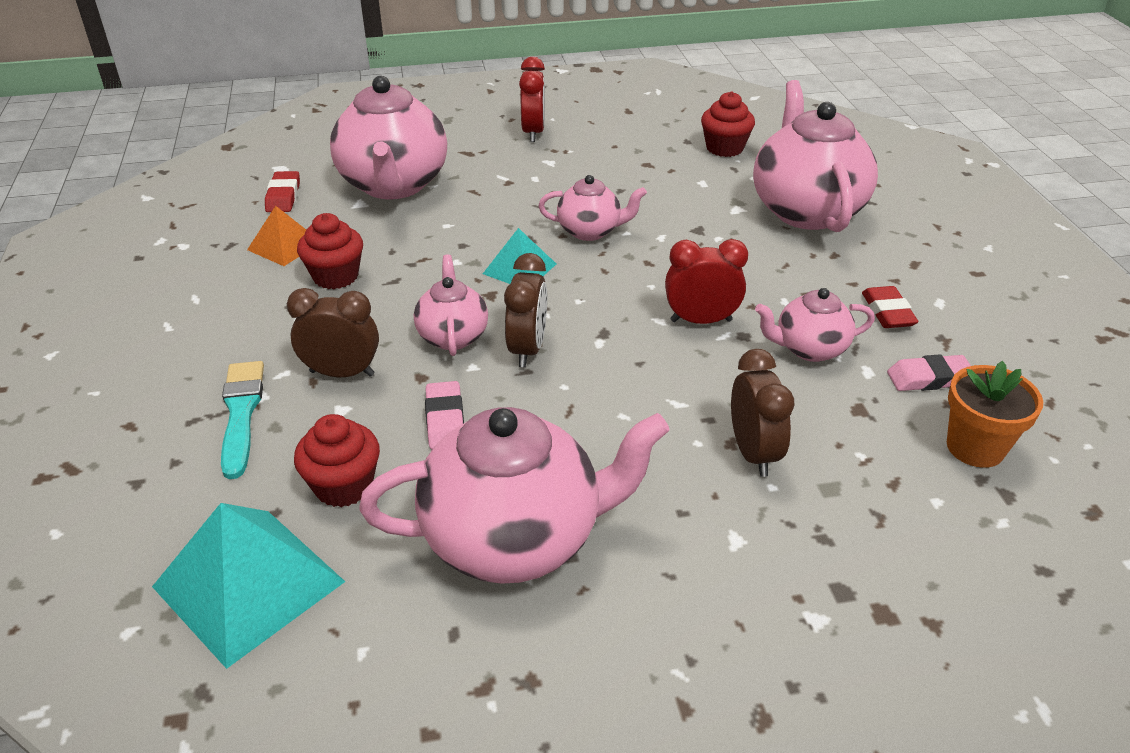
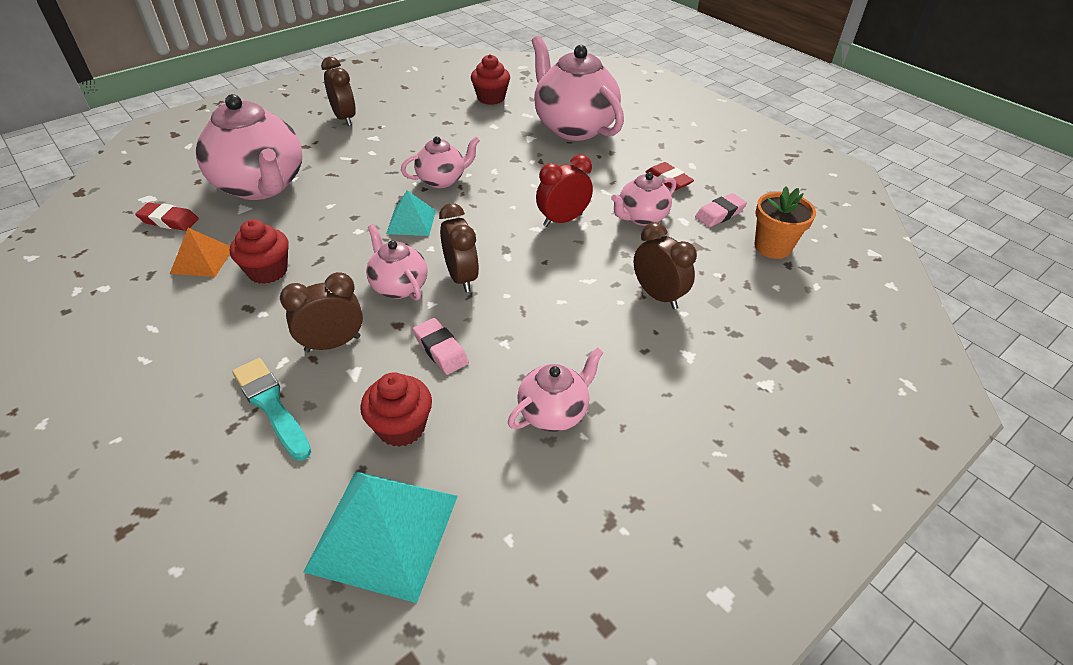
camera: 30 degrees left, 5 degrees up
red eraser [265,171,300,212] -> red eraser turned 45 degrees counterclockwise [135,202,199,231]
pink teapot [359,407,670,584] -> pink teapot [508,347,604,432], size x0.52
red clock [519,57,545,142] -> brown clock [321,57,356,126]

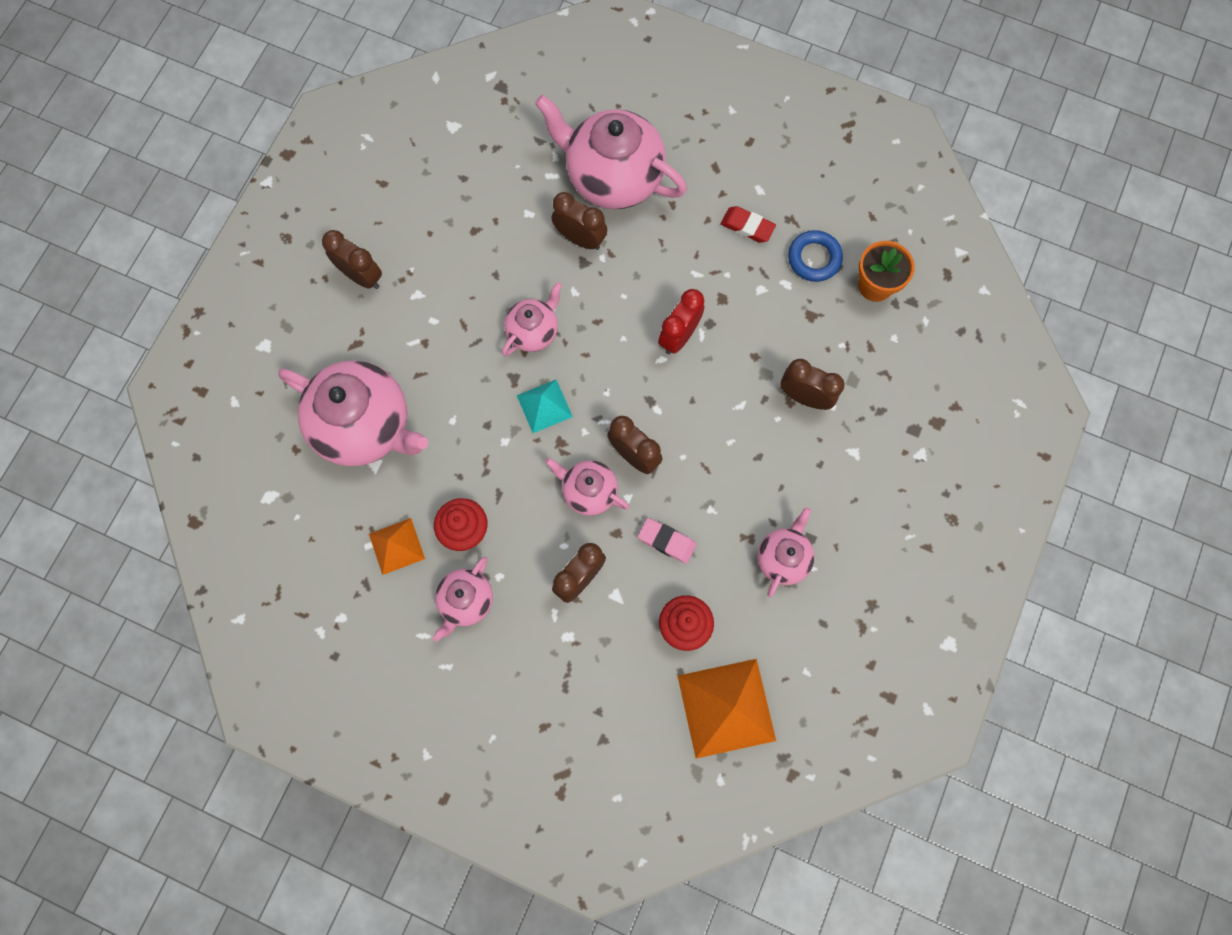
camera: 25 degrees left, 30 degrees up
red eraser [135,202,199,231] -> none
turquoise brush [232,358,311,461] -> none
turquoise pyramid [303,471,458,603] -> orange pyramid [678,659,776,758]
red cupcake [471,54,510,105] -> none
pink teapot [611,172,676,226] -> pink teapot moved to [433,557,493,642]
pink eraser [695,193,747,227] -> blue ring [788,230,843,282]
none -> brown clock [552,192,607,250]

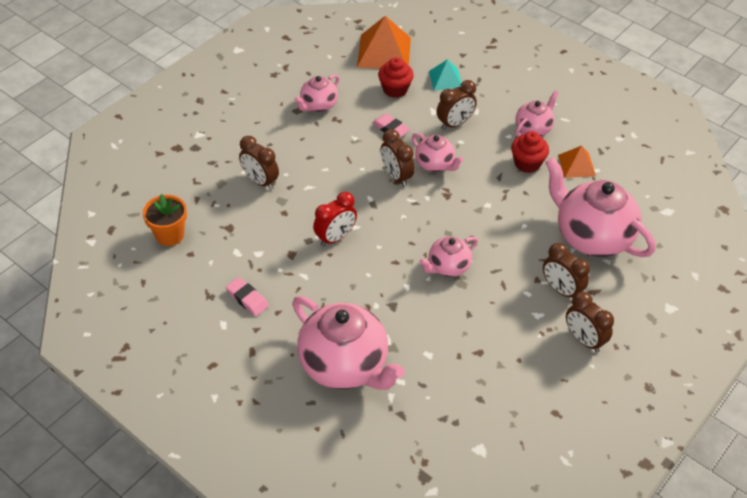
camera: 165 degrees left, 25 degrees down
turquoise pyramid [517,380,573,433] -> turquoise pyramid moved to [429,59,461,91]
brown clock [552,192,607,250] -> brown clock moved to [543,243,590,299]
red eraser [721,206,776,243] -> pink eraser [226,277,269,316]
blue ring [788,230,843,282] -> none

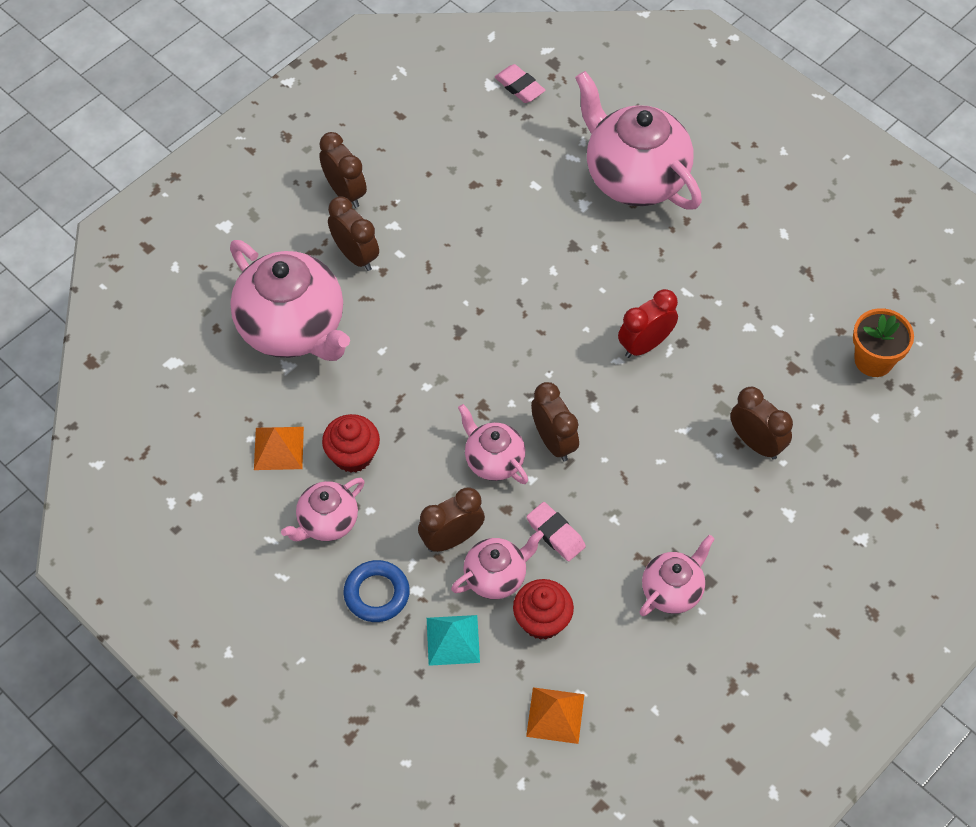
camera: 175 degrees left, 10 degrees up
pink eraser [226,277,269,316] -> pink eraser moved to [495,64,546,103]
orange pyramid [357,16,411,69] -> orange pyramid [526,687,584,744], size x0.57
pink teapot [419,236,478,277] -> pink teapot moved to [451,530,544,599]
none -> blue ring [343,560,410,622]

